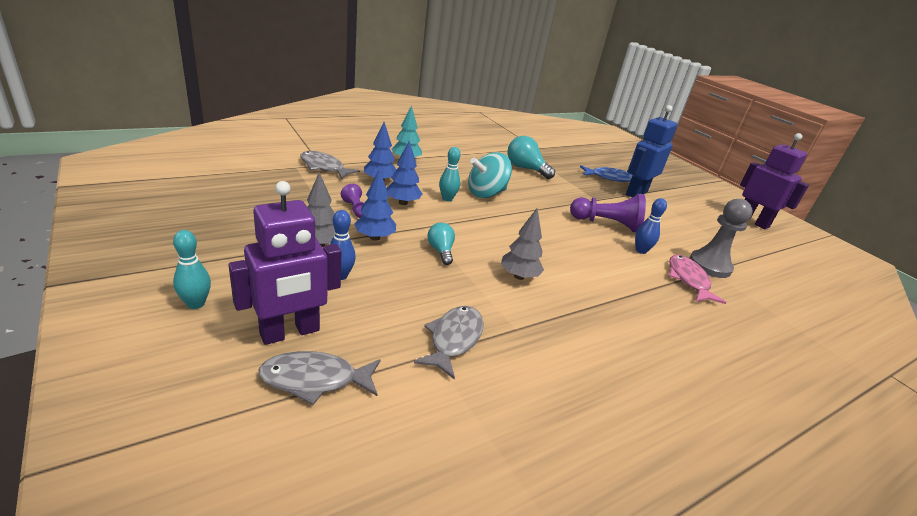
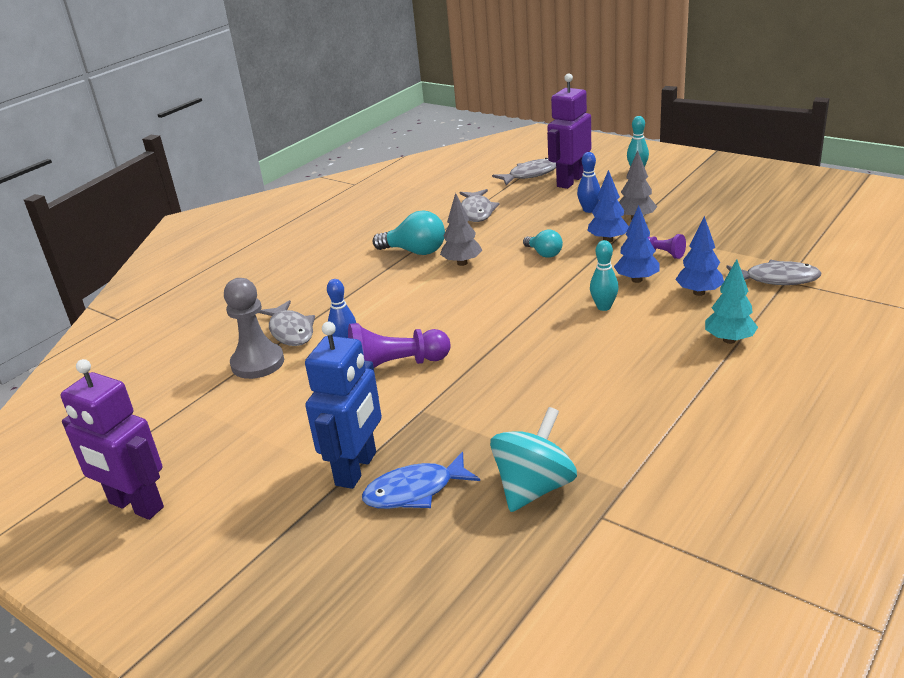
camera: 165 degrees right, 0 degrees up
turquoise spinning top [468,152,512,198] -> turquoise spinning top moved to [490,407,577,512]
turquoise light bulb [507,136,555,179] -> turquoise light bulb moved to [372,210,445,255]
pink fish [669,255,727,304] -> grey fish [258,300,315,346]

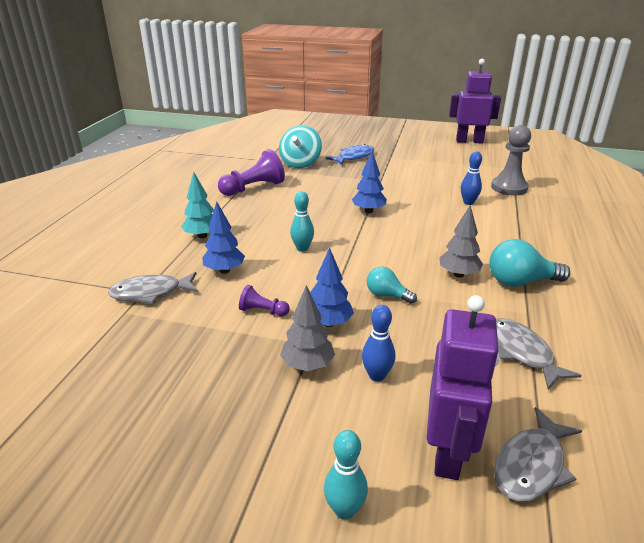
camera: 155 degrees right, 0 degrees up
grey fish [258,300,315,346] -> none
blue robot [305,322,382,489] -> none
purple pawn [348,323,450,368] -> purple pawn moved to [218,149,285,196]
blue tree [614,205,660,283] -> blue tree moved to [352,151,387,213]

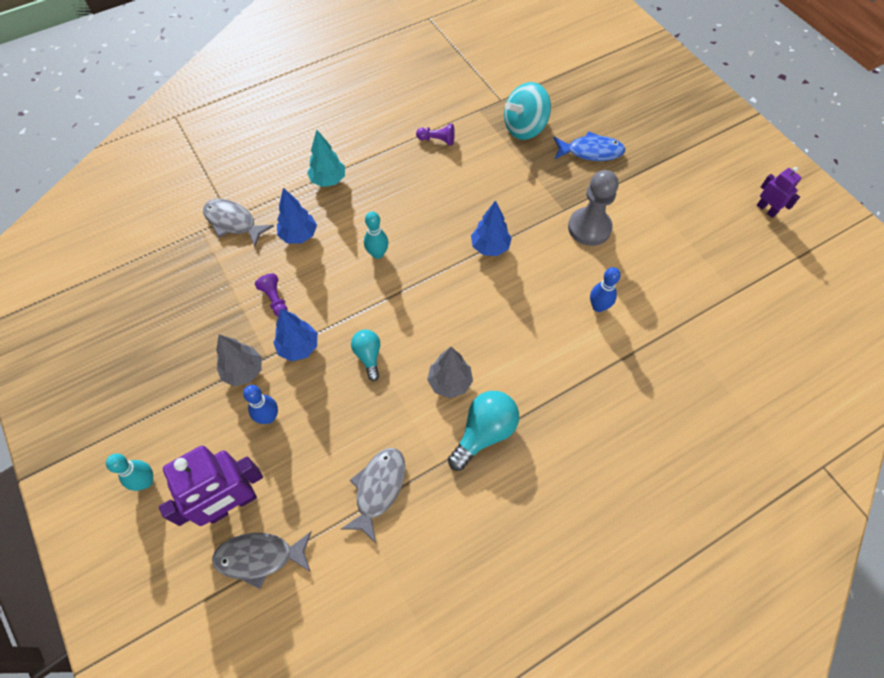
camera: 45 degrees right, 30 degrees up
purple pawn [218,149,285,196] -> purple pawn [416,124,455,145], size x0.51
purple robot [449,59,501,144] -> purple robot [757,167,802,218], size x0.53
turquoise light bulb [489,239,570,287] -> turquoise light bulb turned 90 degrees clockwise [448,391,519,471]
grey pawn [491,125,531,195] -> grey pawn moved to [568,170,619,246]

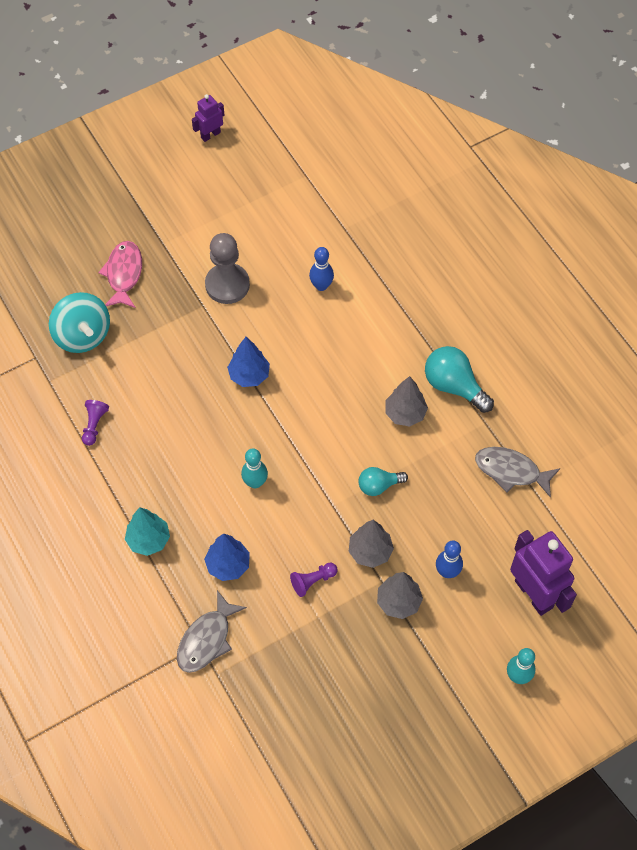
camera: 90 degrees left, 0 degrees up
grey fish [212,531,312,589] -> none
blue tree [273,308,317,361] -> grey tree [349,520,394,568]
blue fish [554,131,625,161] -> pink fish [98,241,142,308]

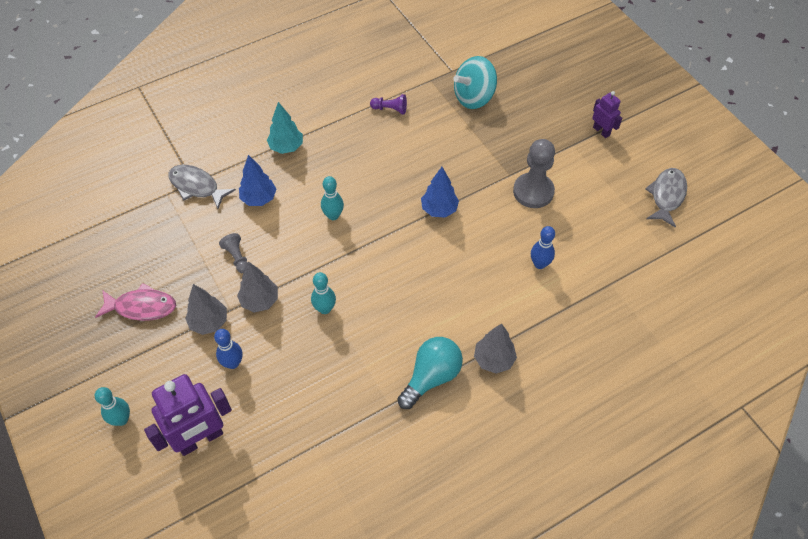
camera: 90 degrees right, 5 degrees down
pink fish [98,241,142,308] -> pink fish moved to [95,283,176,321]
purple robot [192,94,224,142] -> purple robot moved to [592,91,622,138]
purple pawn [290,562,337,597] -> grey pawn [219,233,248,273]
turquoise light bulb [359,467,408,496] -> turquoise bowling pin [311,272,336,314]
grey tree [385,376,428,427] -> grey tree moved to [474,323,517,374]
grey fish [475,447,560,498] -> grey fish moved to [645,168,687,228]

